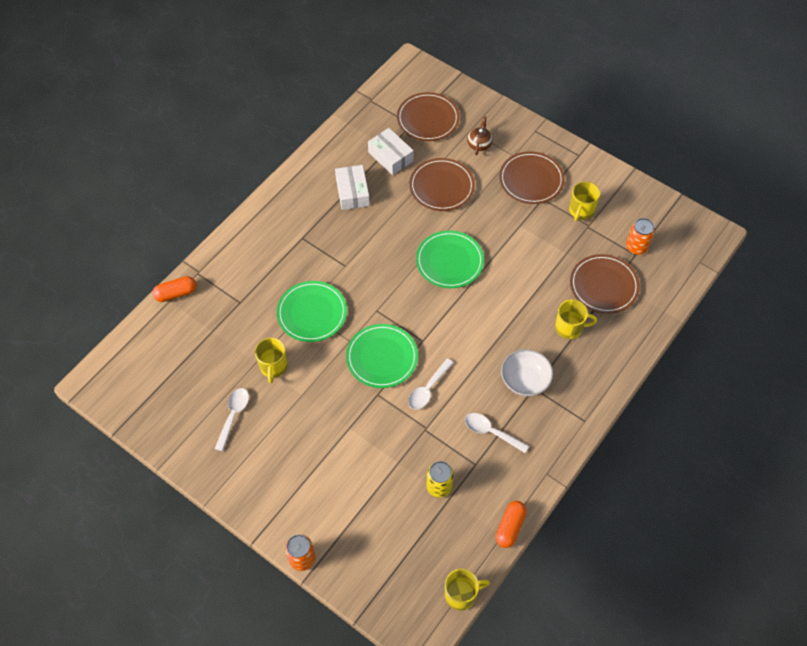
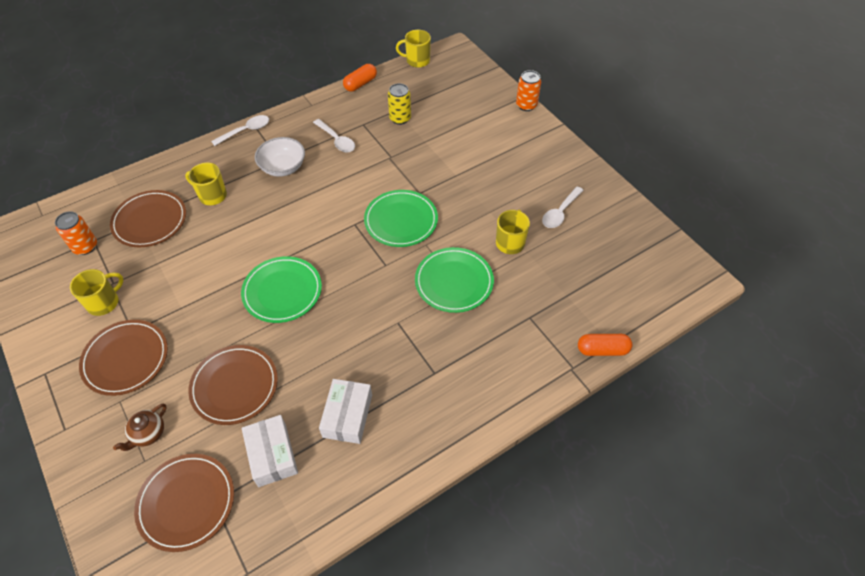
camera: 160 degrees left, 5 degrees down
white spoon [408,358,454,410] -> white spoon moved to [211,115,269,146]

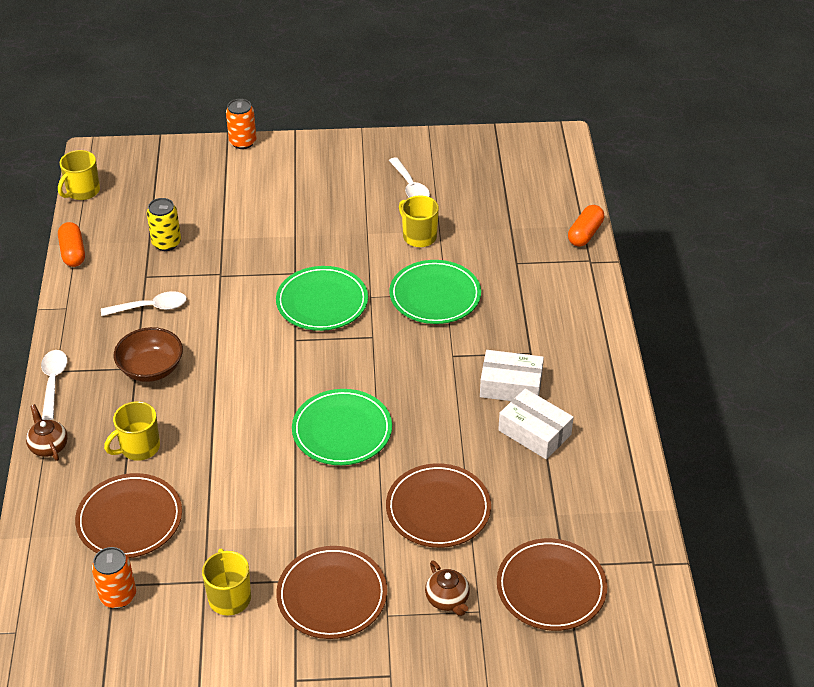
camera: 60 degrees left, 10 degrees down
white box [242,415,298,487] -> white box moved to [480,350,544,401]
white bowl [255,137,305,177] -> brown bowl [114,327,183,382]
none -> brown teapot [26,404,68,461]

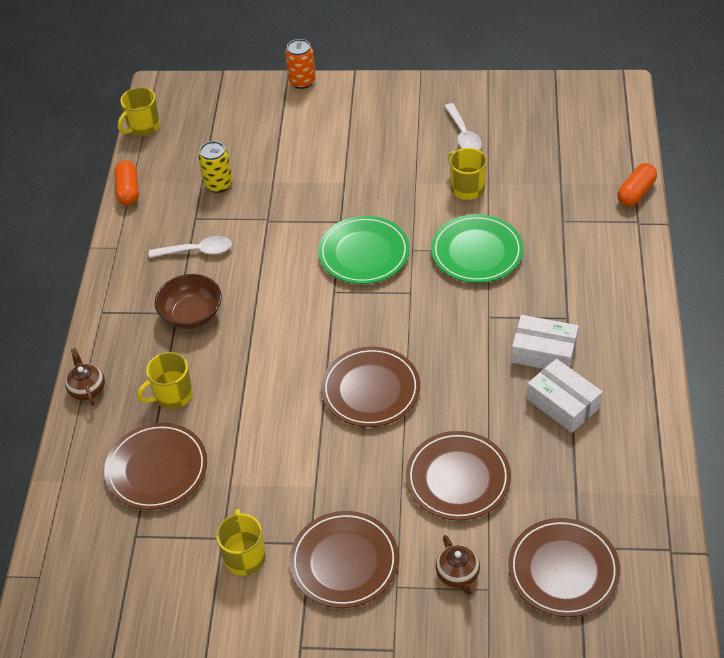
camera: 10 degrees right, 5 degrees up
white spoon [41,350,67,420] -> none
orange can [92,547,136,608] -> none
green plate [292,389,392,465] -> brown plate [321,346,420,427]

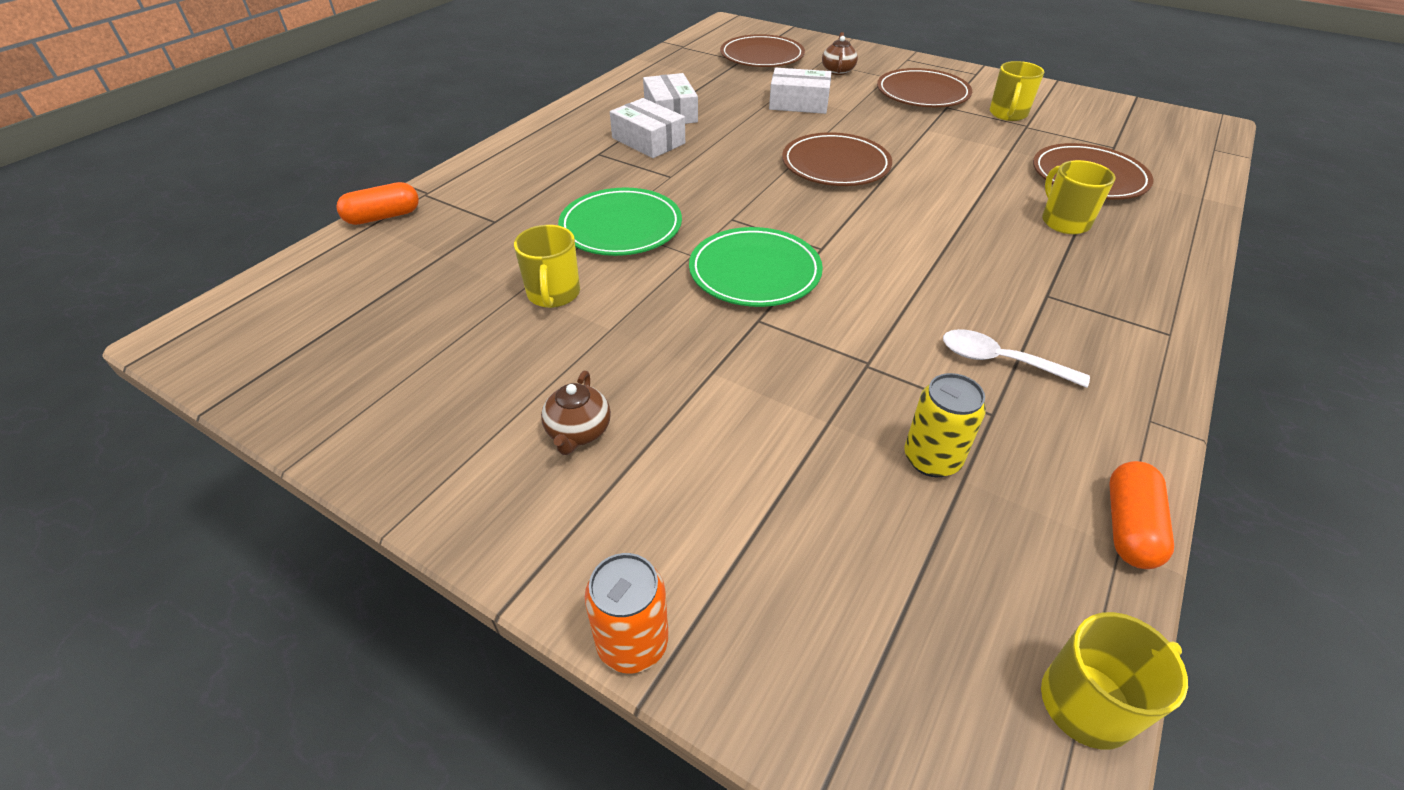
camera: 155 degrees left, 5 degrees down
brown teapot [65,348,105,406] -> brown teapot moved to [541,371,611,455]
yellow mug [137,352,193,409] -> yellow mug turned 105 degrees counterclockwise [1042,160,1116,234]
brown bowl [155,274,222,329] -> none
brown plate [406,431,511,520] -> white box [769,68,831,114]
white spoon [444,103,482,150] -> none

